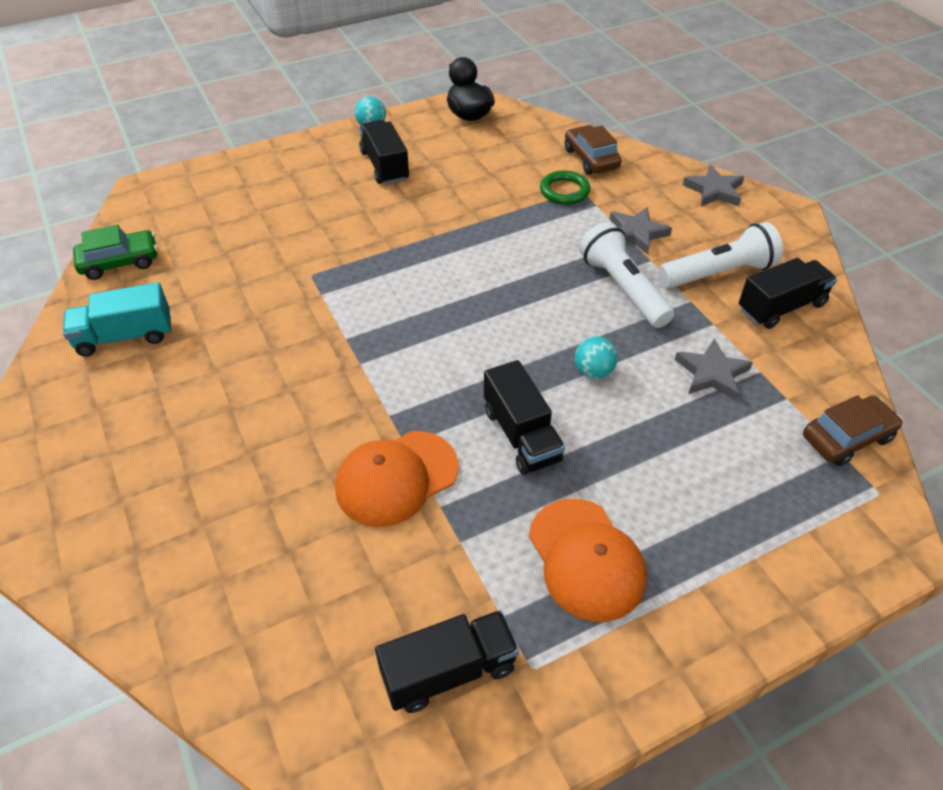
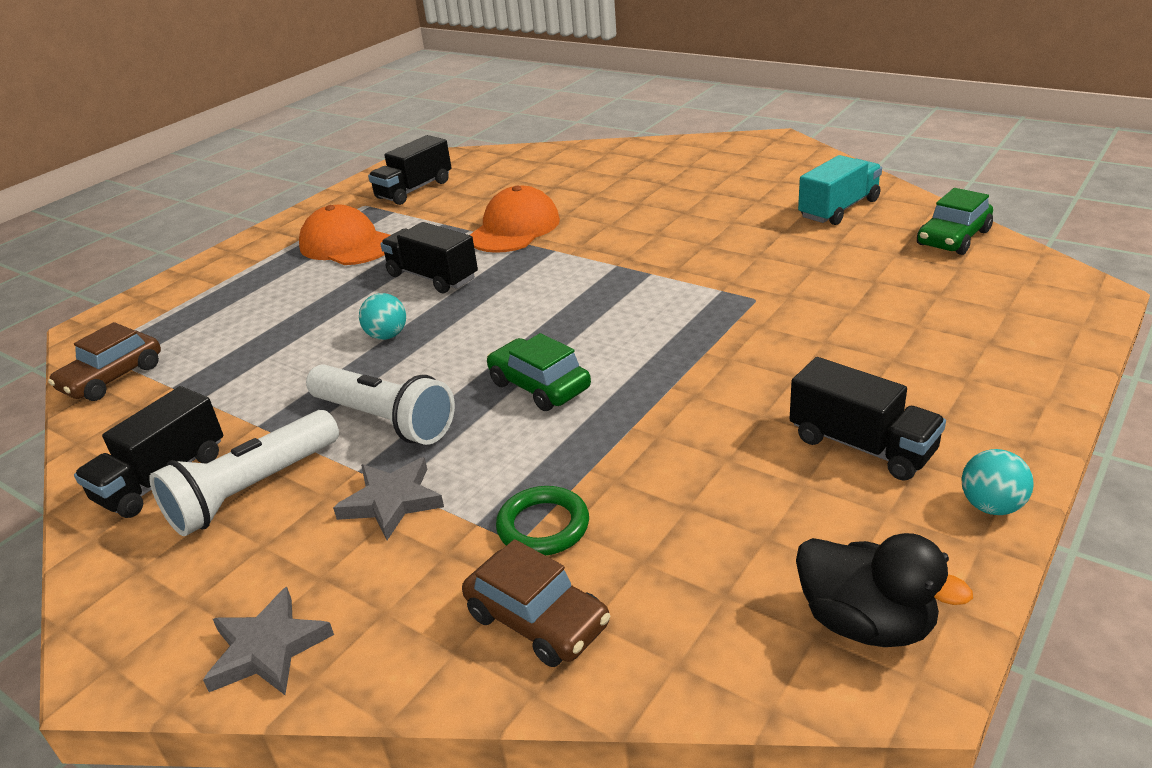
camera: 155 degrees right, 15 degrees down
grey star [675,338,753,401] -> none
none -> green car [487,333,591,411]

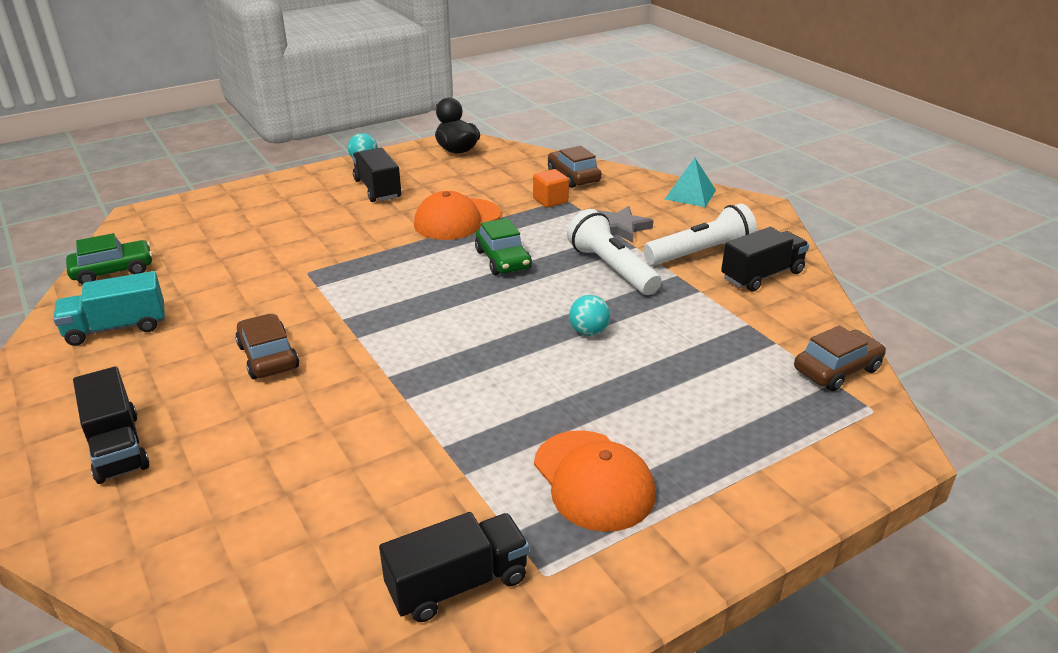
camera: 160 degrees left, 0 degrees up
grey star [203,587,334,695] -> turquoise pyramid [665,158,716,207]
black truck [380,222,478,293] -> black truck moved to [73,366,149,484]
orange cap [470,186,560,253] -> orange cap moved to [414,191,501,240]
green ring [496,486,589,556] -> orange cube [533,169,569,208]
none -> brown car [235,314,299,379]

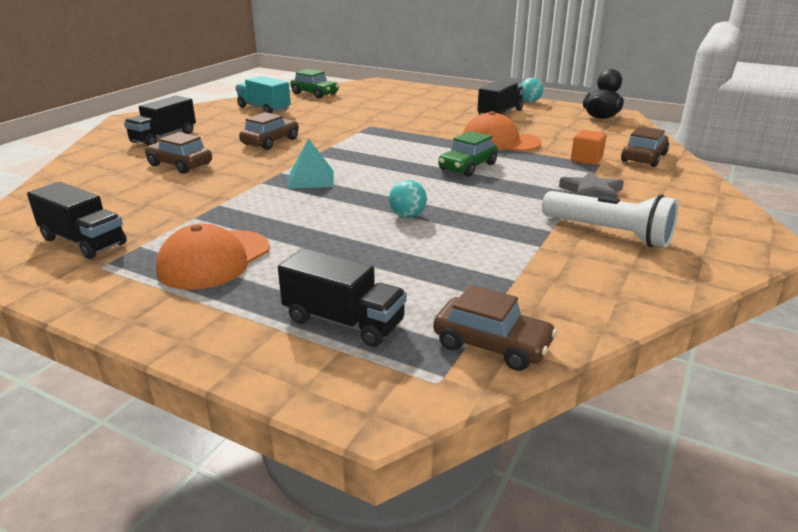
camera: 60 degrees right, 5 degrees down
white flashlight [567,209,662,295] -> none
turquoise pyramid [665,158,716,207] -> turquoise pyramid moved to [288,138,334,189]
black truck [721,227,809,292] -> black truck moved to [278,248,407,347]
none -> brown car [145,132,212,174]

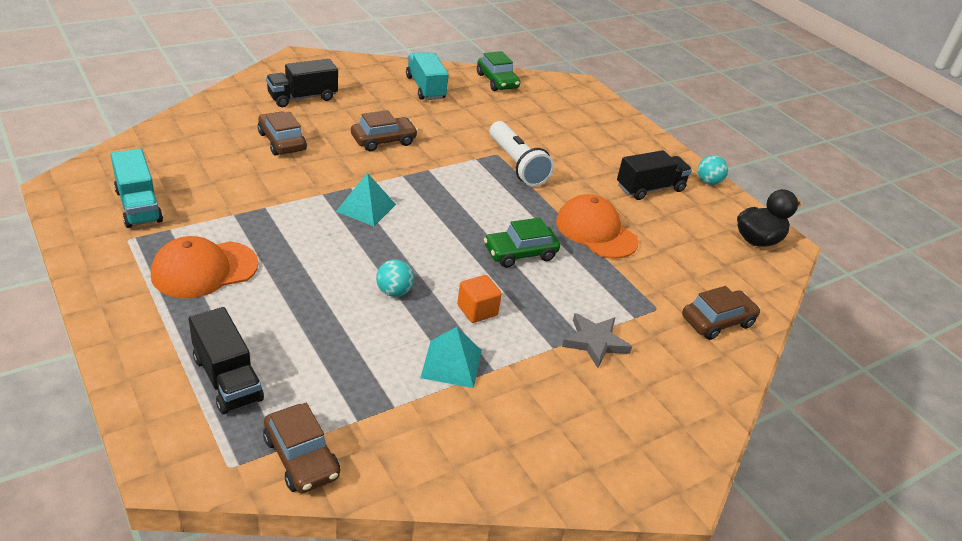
camera: 25 degrees right, 10 degrees up
black truck [27,182,127,259] -> turquoise truck [110,149,163,228]
white flashlight [542,191,678,248] -> white flashlight moved to [490,121,554,186]
orange cube [571,130,606,165] -> orange cube moved to [457,275,502,323]
none -> turquoise pyramid [420,327,482,388]

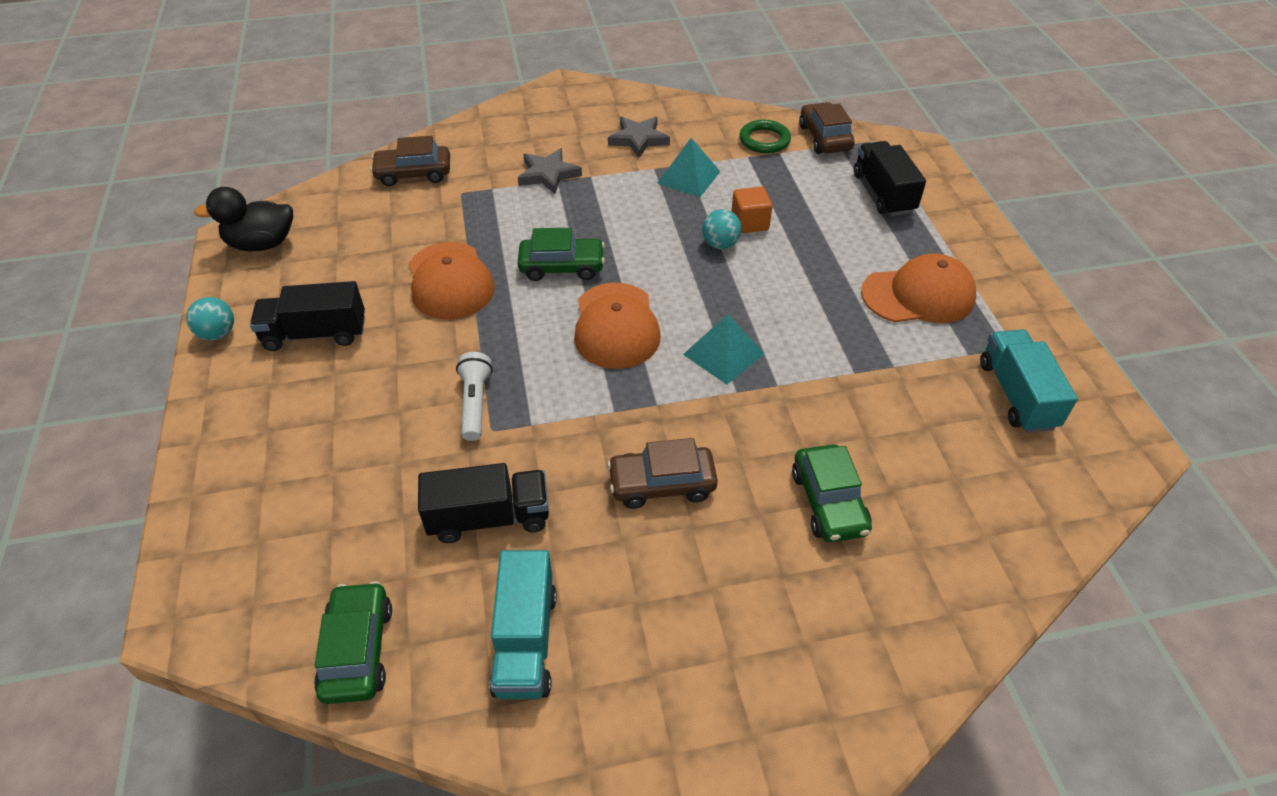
camera: 155 degrees left, 10 degrees up
brown car [258,112,307,156] -> green car [792,444,872,542]
black truck [266,59,338,107] -> black truck moved to [418,463,549,543]
orange cube [457,275,502,323] -> orange cube moved to [731,186,772,233]
white flashlight [490,121,554,186] -> white flashlight [456,352,493,441], size x0.63
none -> orange cap [574,283,661,369]
none -> grey star [608,116,670,158]
none -> green ring [740,120,791,154]

